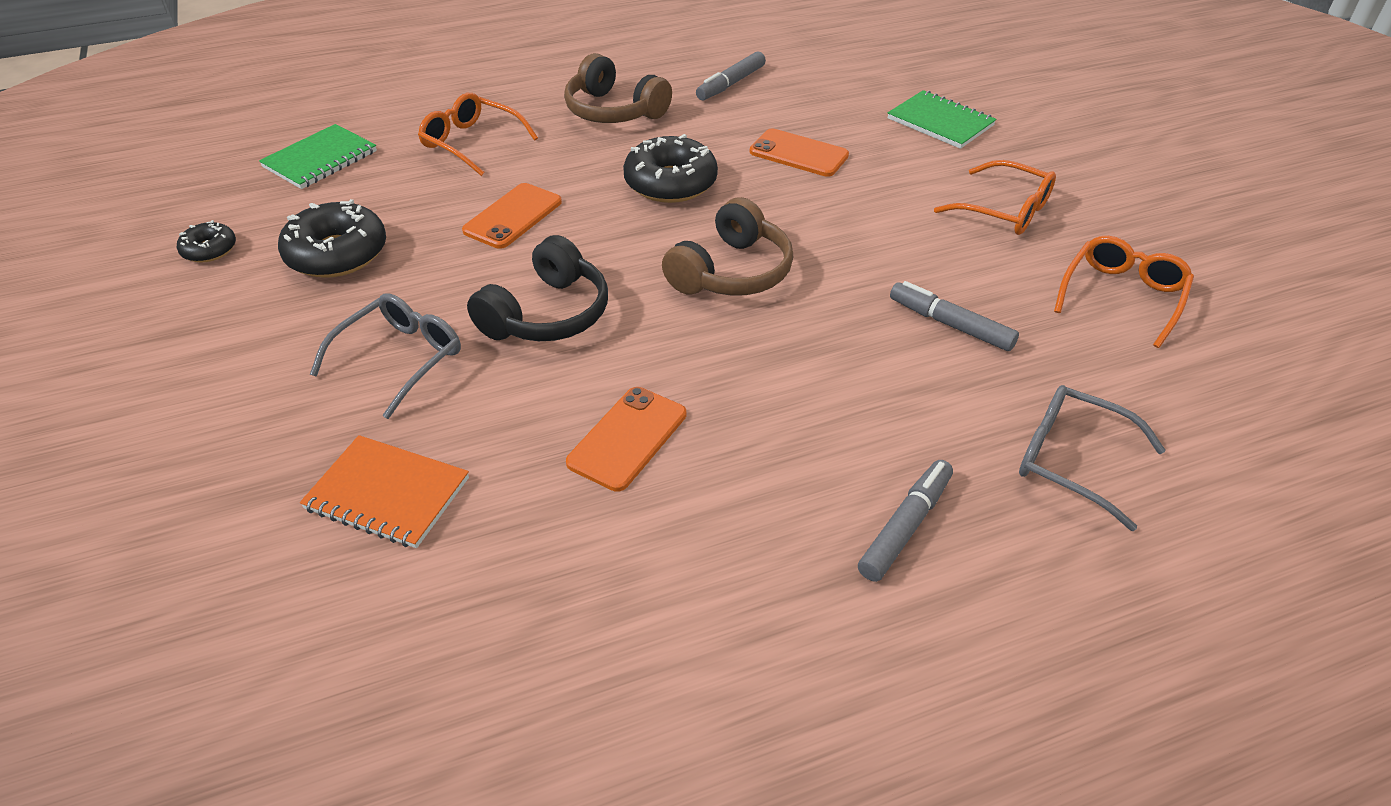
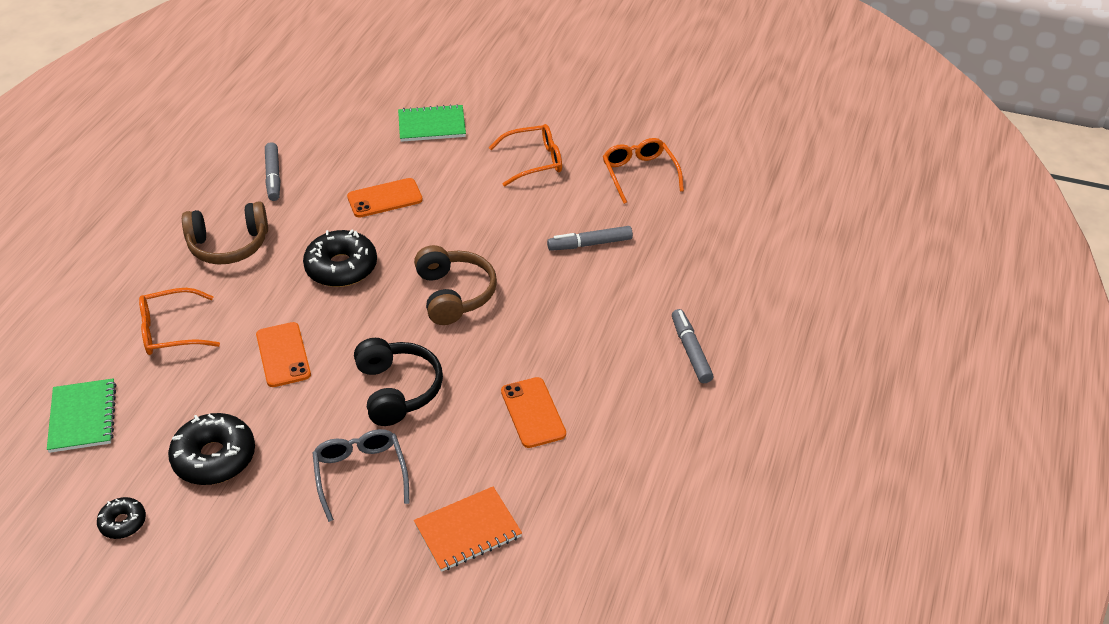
camera: 50 degrees left, 0 degrees up
grey glasses [1019,385,1166,531] -> none

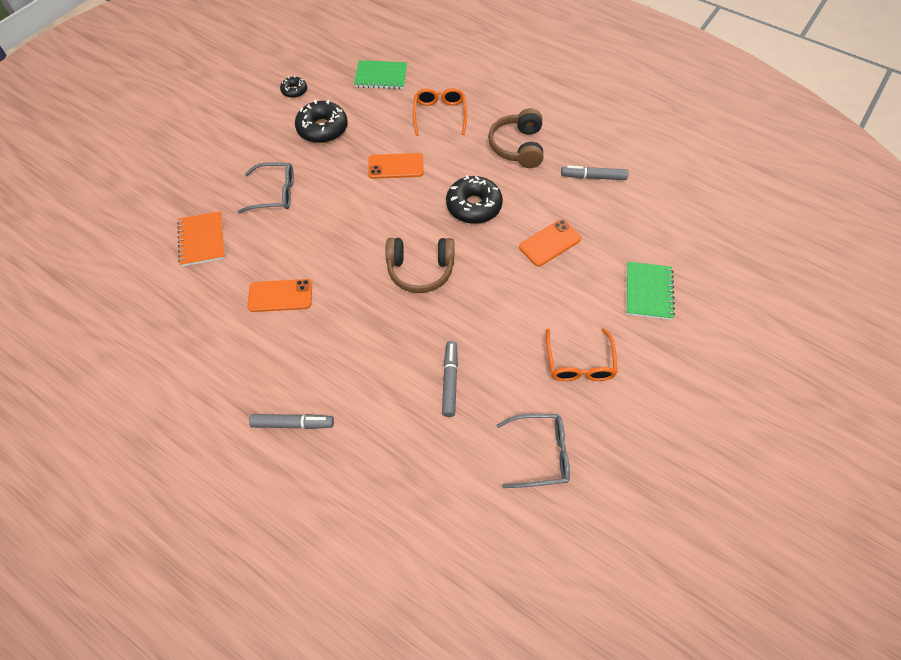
camera: 105 degrees right, 15 degrees up
orange phone [347,178,423,218] -> orange phone turned 60 degrees clockwise [519,219,581,267]
black headphones [354,338,443,426] -> none
orange glasses [603,138,684,204] -> grey glasses [497,414,570,488]

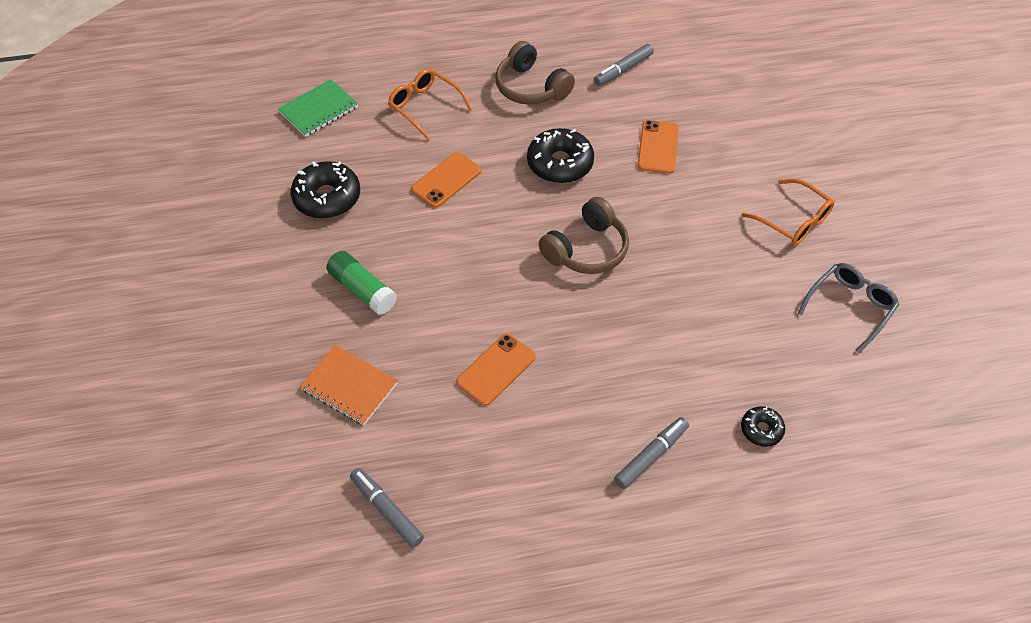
camera: 45 degrees left, 5 degrees down
grey glasses [238,163,294,214] -> green glue stick [327,251,397,315]
black donut [280,76,307,98] -> black donut moved to [741,406,785,447]
grey marker [442,341,458,417] -> grey marker moved to [350,468,424,548]
green notebook [626,262,675,320] -> none

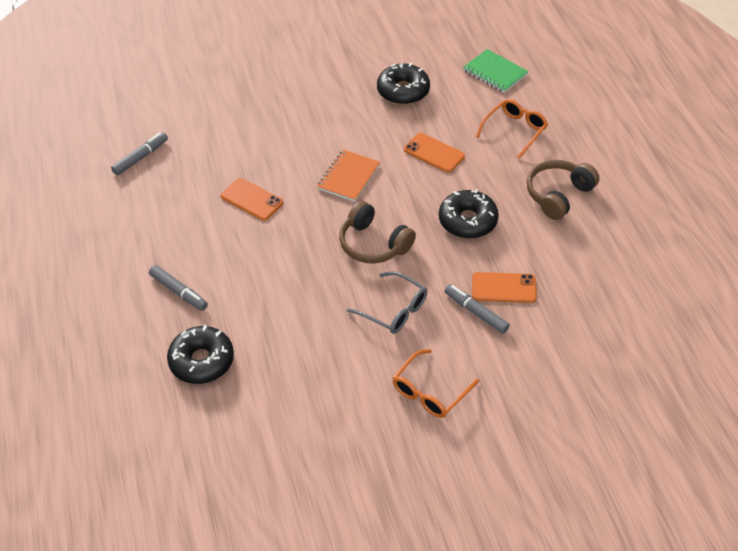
camera: 85 degrees right, 5 degrees down
orange notebook [300,345,398,425] -> orange notebook moved to [317,150,380,202]
green glue stick [327,251,397,315] -> none
grey marker [594,44,654,86] -> grey marker moved to [445,284,510,334]
black donut [741,406,785,447] -> black donut [167,325,234,384], size x1.86
grey glasses [798,263,900,353] -> grey glasses moved to [347,271,427,334]

